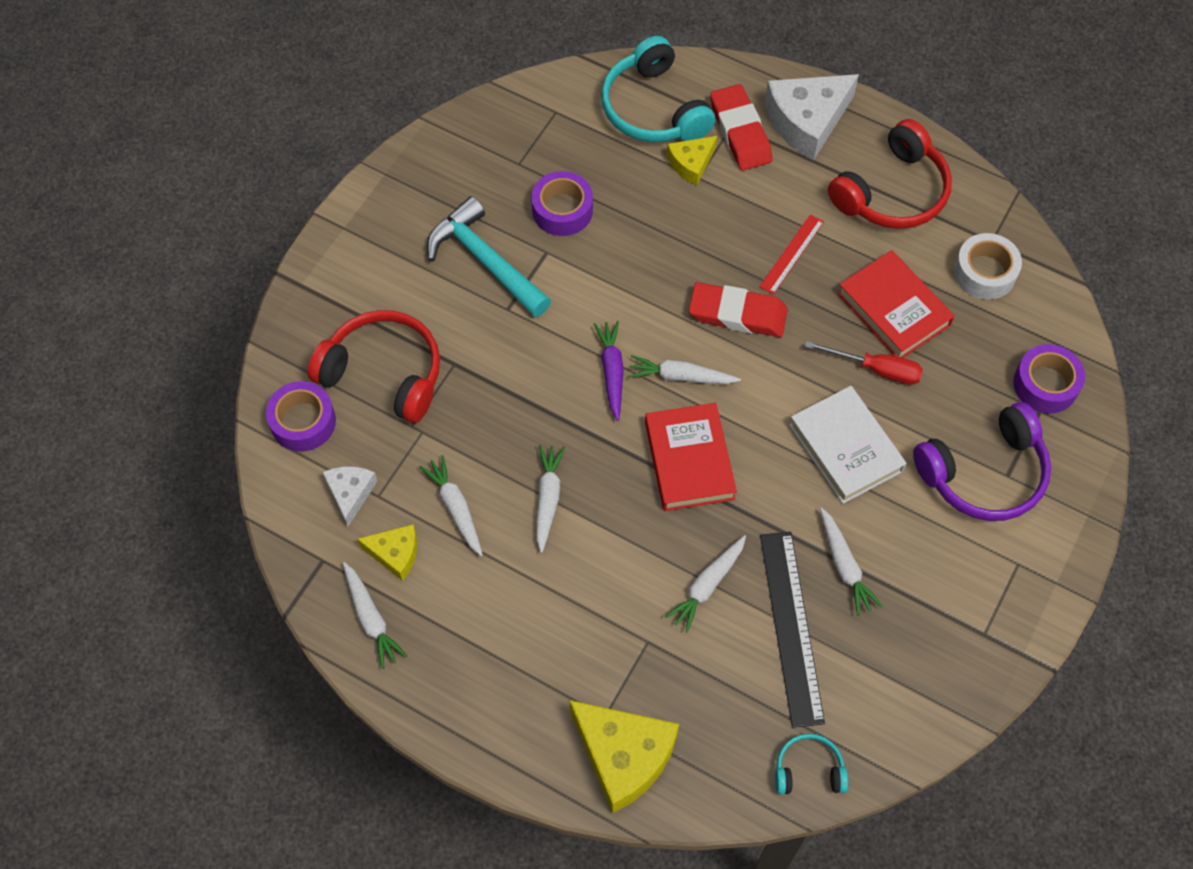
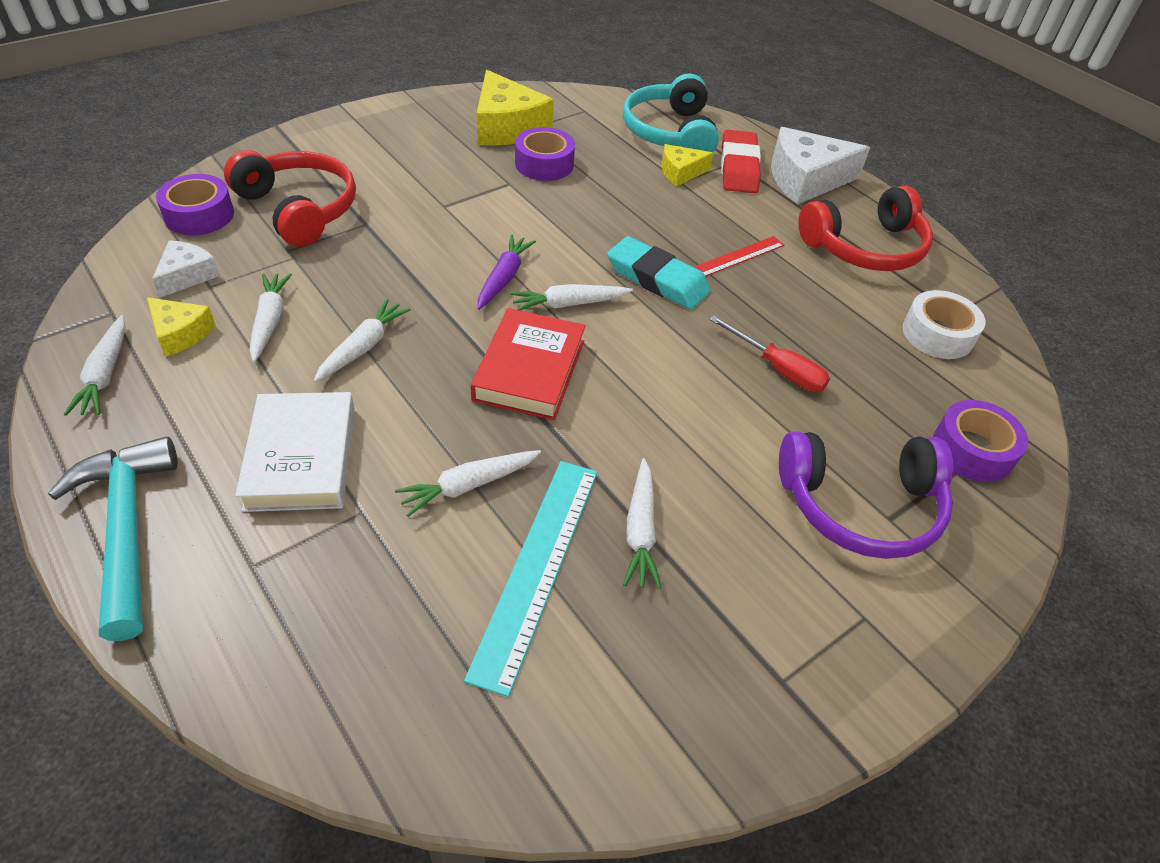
camera: 20 degrees right, 15 degrees down
turquoise hammer [427,196,551,317] -> turquoise hammer moved to [48,436,178,641]
yellow cheese [569,700,679,813] -> yellow cheese moved to [477,70,554,146]
white carrot [628,355,741,384] -> white carrot turned 45 degrees counterclockwise [510,284,633,310]
red eraser [689,282,788,337] -> turquoise eraser [607,236,711,310]
black ruler [760,532,825,728] -> turquoise ruler [464,461,598,697]
turquoise headphones [775,733,848,794] -> none
white book [789,386,907,504] -> white book moved to [235,392,355,512]
red book [837,250,955,358] -> none

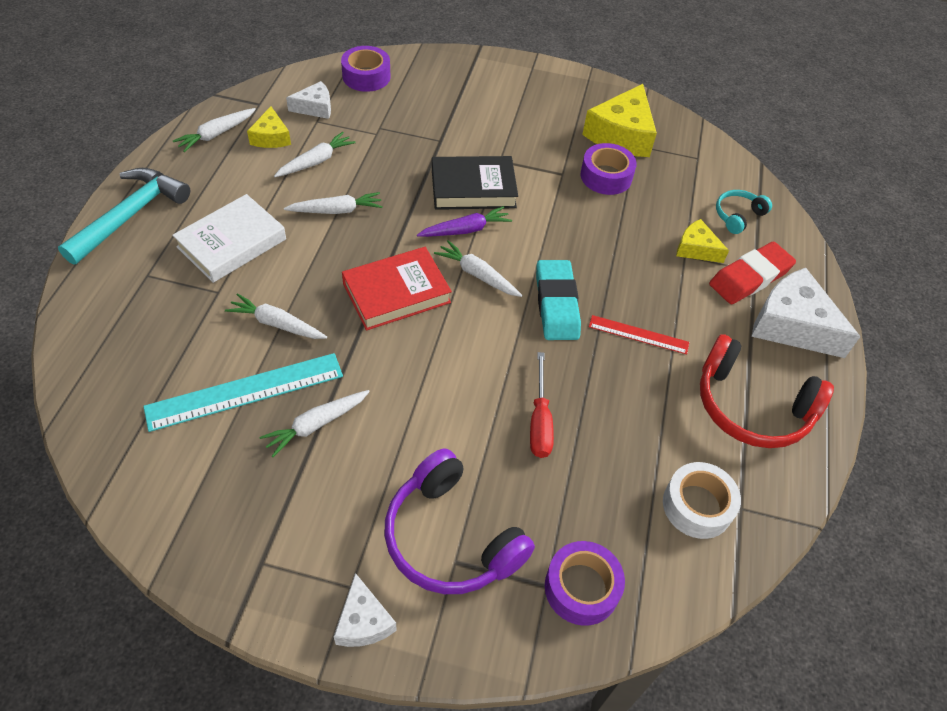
camera: 50 degrees right, 5 degrees up
red headphones [224,150,356,247] -> none
turquoise headphones [623,73,719,152] -> turquoise headphones [716,190,772,234], size x0.52
none -> white cheese [334,573,397,647]
none -> black book [432,156,518,210]

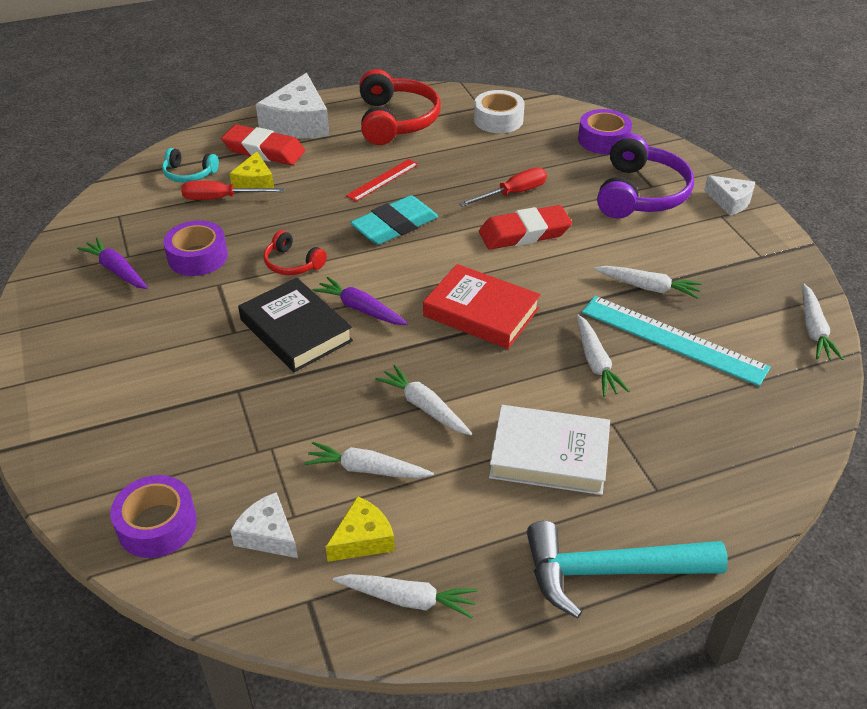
camera: 120 degrees left, 10 degrees down
white cheese [334,573,397,647] -> white cheese turned 90 degrees clockwise [704,175,755,216]
white carrot [434,240,522,297] -> white carrot moved to [803,284,843,360]
yellow cheese [582,84,657,157] -> purple carrot [77,238,148,289]
red ruler [589,315,690,355] -> red ruler turned 60 degrees clockwise [346,159,419,202]
none -> red screwdriver [181,181,285,200]
none -> red headphones [264,230,327,275]
none -> red eraser [479,205,572,250]

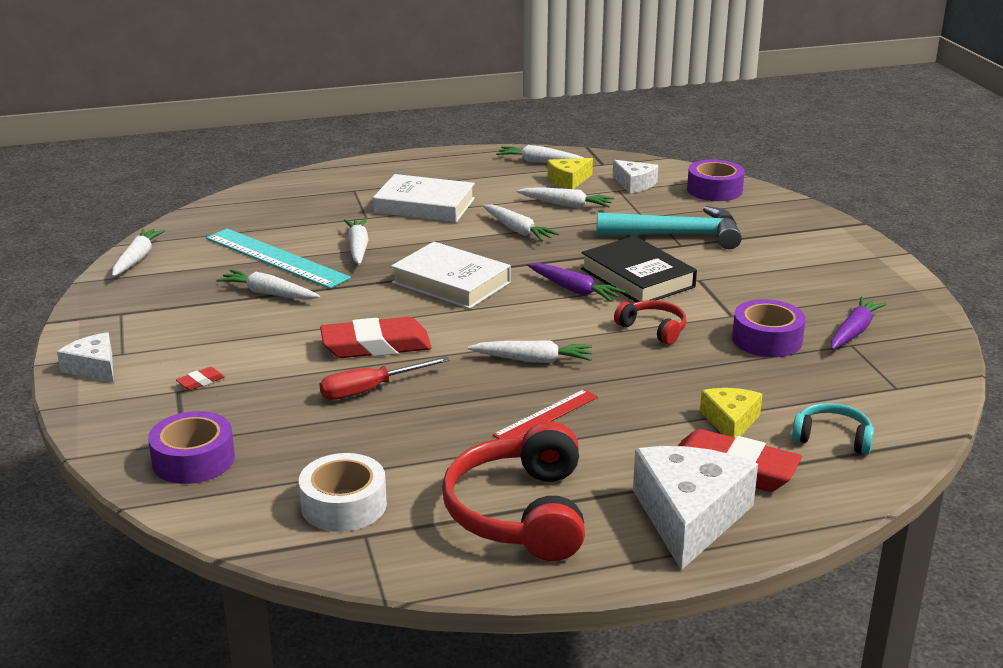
camera: 175 degrees left, 15 degrees down
purple carrot [77,238,148,289] -> purple carrot turned 105 degrees counterclockwise [831,297,887,350]
red screwdriver [181,181,285,200] -> none
turquoise eraser [350,195,438,245] -> white carrot [468,340,592,363]
red book [423,264,541,349] -> white book [391,242,511,309]
turquoise hammer [527,521,728,618] -> turquoise hammer moved to [597,206,742,249]
purple headphones [597,133,694,218] -> red eraser [176,367,225,390]

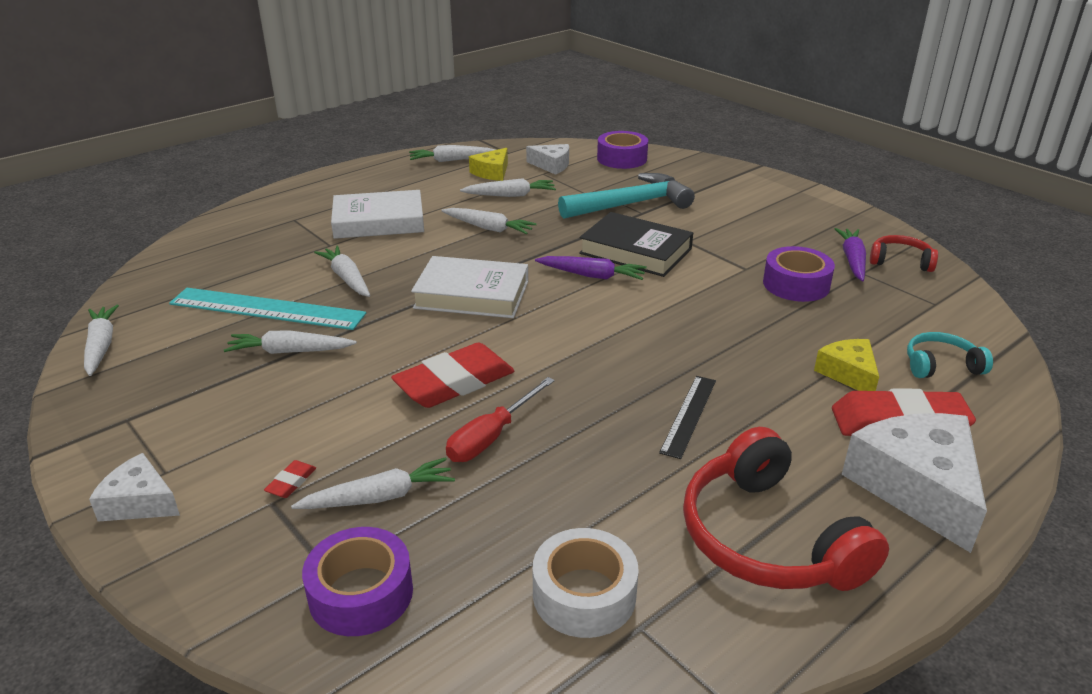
camera: 25 degrees left, 5 degrees up
white carrot [468,340,592,363] -> white carrot moved to [291,457,455,509]
red ruler [493,389,598,439] -> black ruler [659,376,716,459]
red headphones [614,300,687,345] -> red headphones moved to [870,235,938,272]

